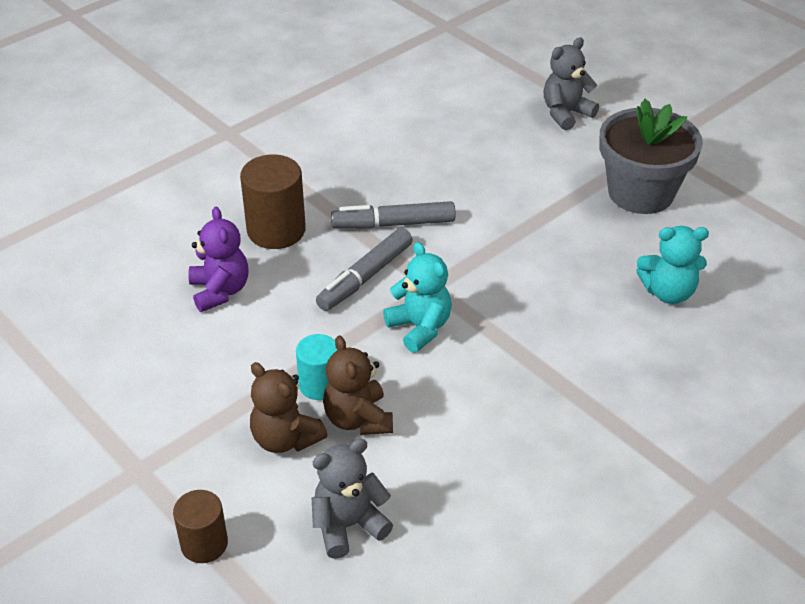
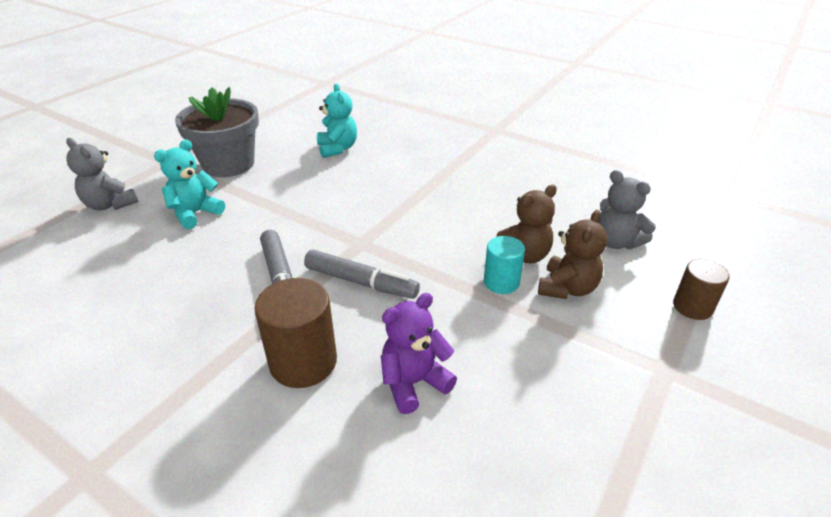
camera: 105 degrees left, 5 degrees down
turquoise teddy bear [383,242,452,353] -> turquoise teddy bear moved to [154,140,225,229]

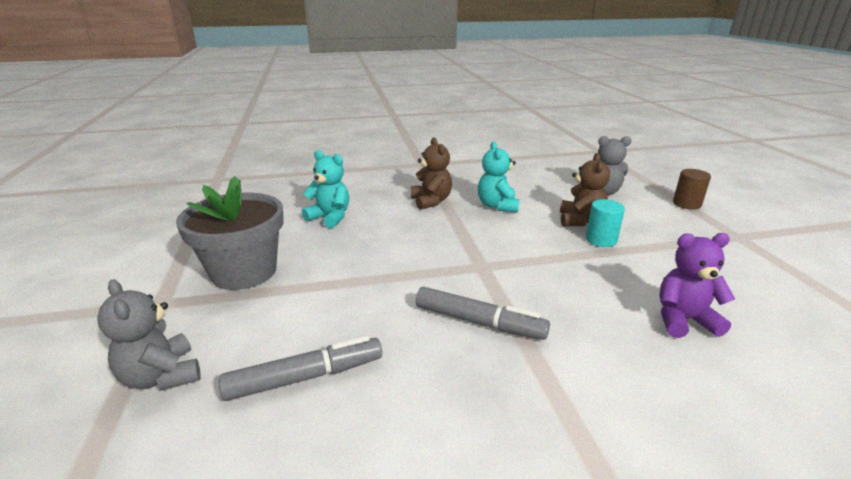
camera: 45 degrees left, 10 degrees down
grey teddy bear [66,138,138,210] -> grey teddy bear turned 60 degrees clockwise [97,279,201,391]
turquoise teddy bear [154,140,225,229] -> turquoise teddy bear moved to [478,141,519,212]
brown cylinder [255,278,337,388] -> none
grey marker [304,250,420,299] -> grey marker moved to [219,336,382,401]
purple teddy bear [381,293,457,414] -> purple teddy bear turned 75 degrees clockwise [660,233,735,338]
brown teddy bear [538,210,607,299] -> brown teddy bear moved to [411,138,452,210]

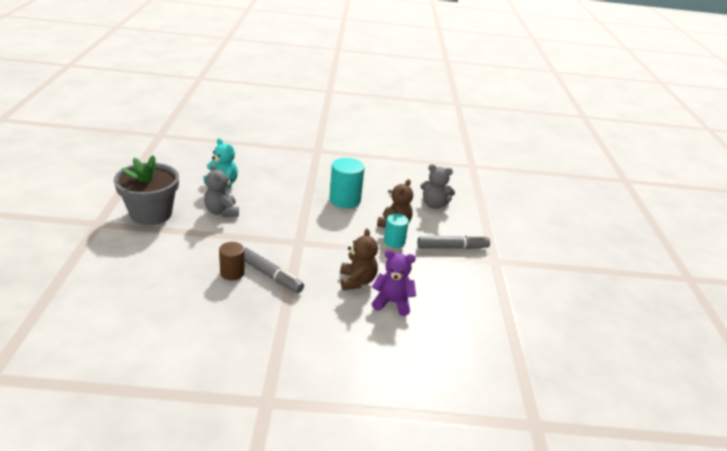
camera: 10 degrees right, 5 degrees up
grey teddy bear [97,279,201,391] -> grey teddy bear moved to [204,164,239,217]
grey marker [219,336,382,401] -> grey marker moved to [417,235,490,249]
brown teddy bear [411,138,452,210] -> brown teddy bear moved to [340,228,378,290]
turquoise teddy bear [478,141,519,212] -> turquoise cylinder [329,158,364,208]
brown cylinder [673,169,711,209] -> brown cylinder moved to [219,242,245,280]

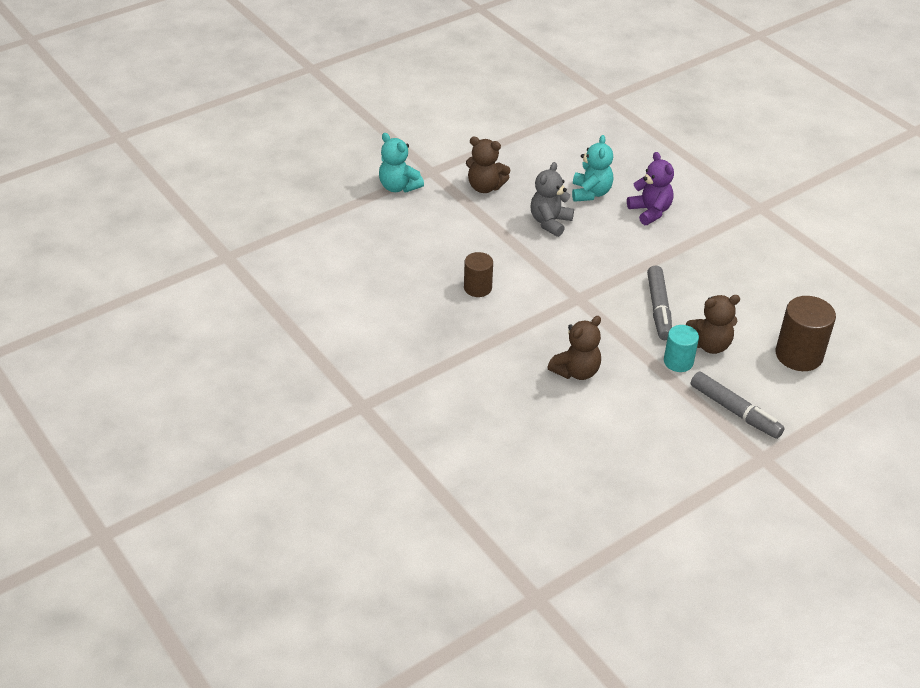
camera: 55 degrees right, 10 degrees up
grey flower pot [114,155,179,225] -> brown teddy bear [466,137,510,193]
grey marker [244,247,304,293] -> grey marker moved to [647,265,672,340]
turquoise cylinder [329,158,364,208] -> none
purple teddy bear [372,250,416,316] -> purple teddy bear moved to [627,152,674,225]
grey teddy bear [420,164,455,209] -> brown cylinder [775,296,836,371]
none -> turquoise teddy bear [379,133,424,193]

